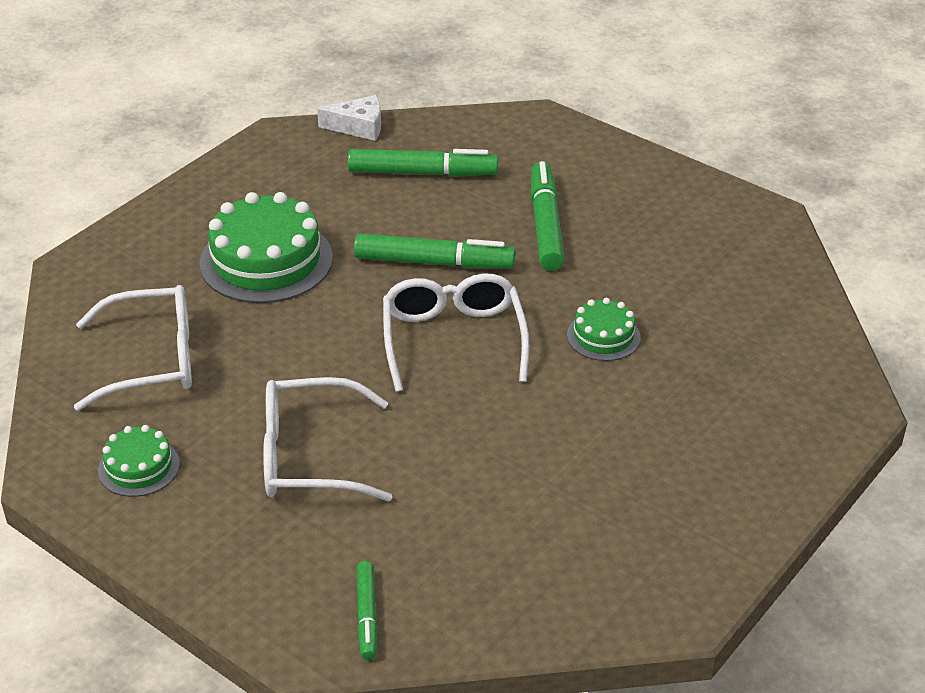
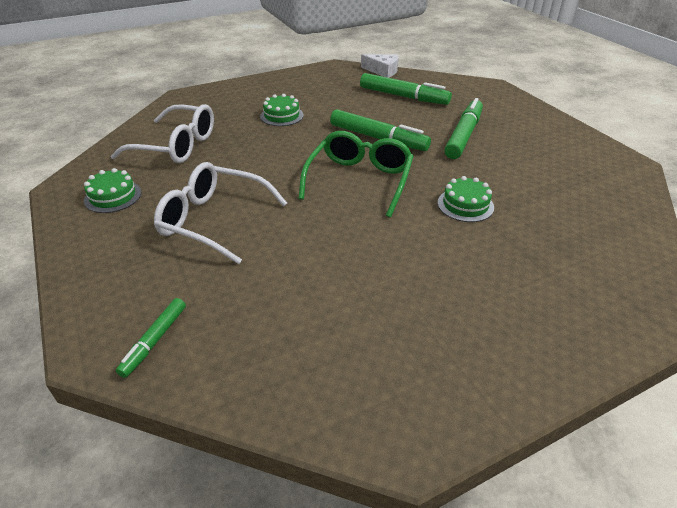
camera: 25 degrees right, 0 degrees up
green cake [200,192,333,303] -> green cake [260,94,304,126], size x0.52
white glasses [383,273,529,392] -> green glasses [298,131,414,217]

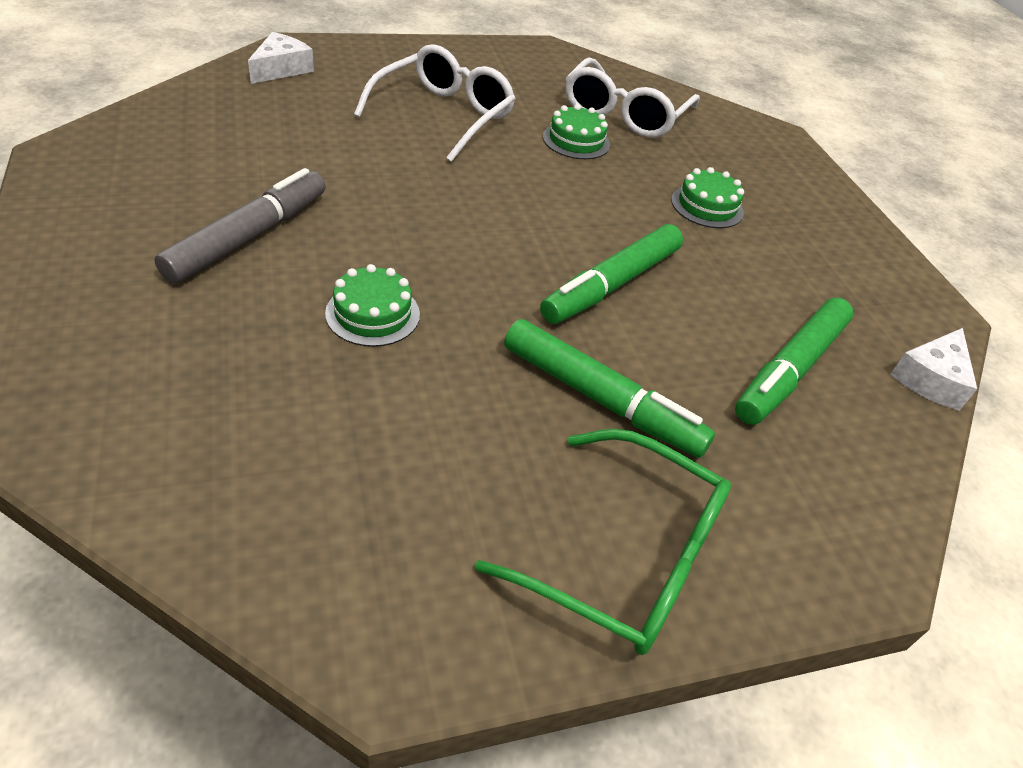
camera: 95 degrees right, 5 degrees up
green cake [84,168,141,213] -> green cake moved to [543,104,610,159]
green marker [116,298,186,378] -> white cheese [248,32,314,84]
green glasses [298,131,414,217] -> green glasses moved to [475,429,731,655]
none -> grey marker [155,168,326,284]

